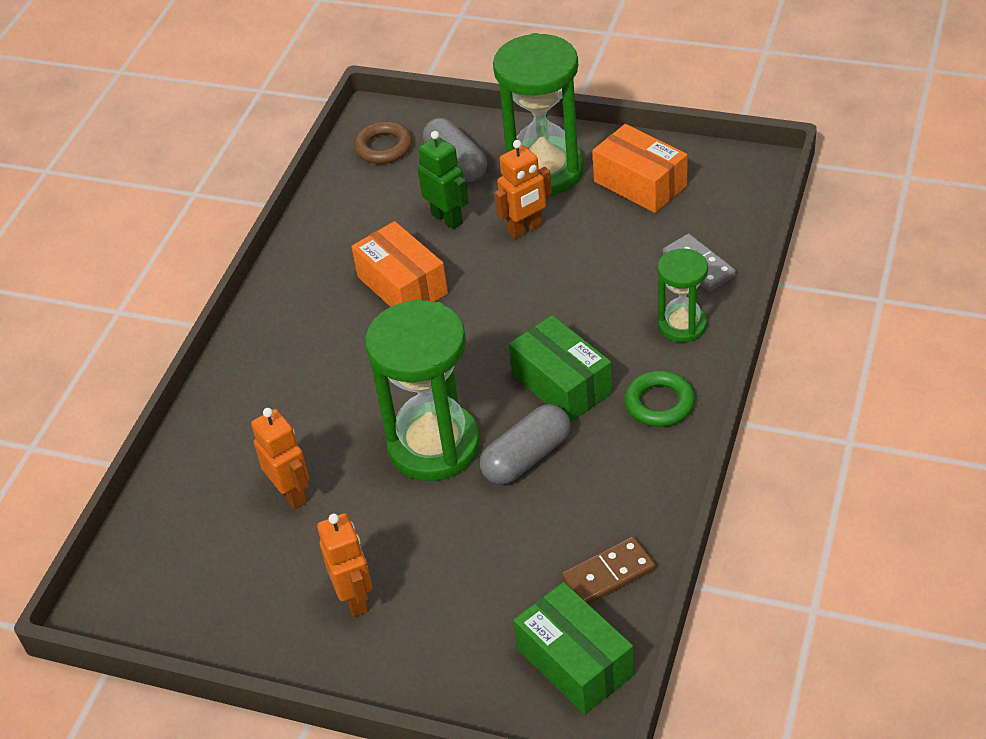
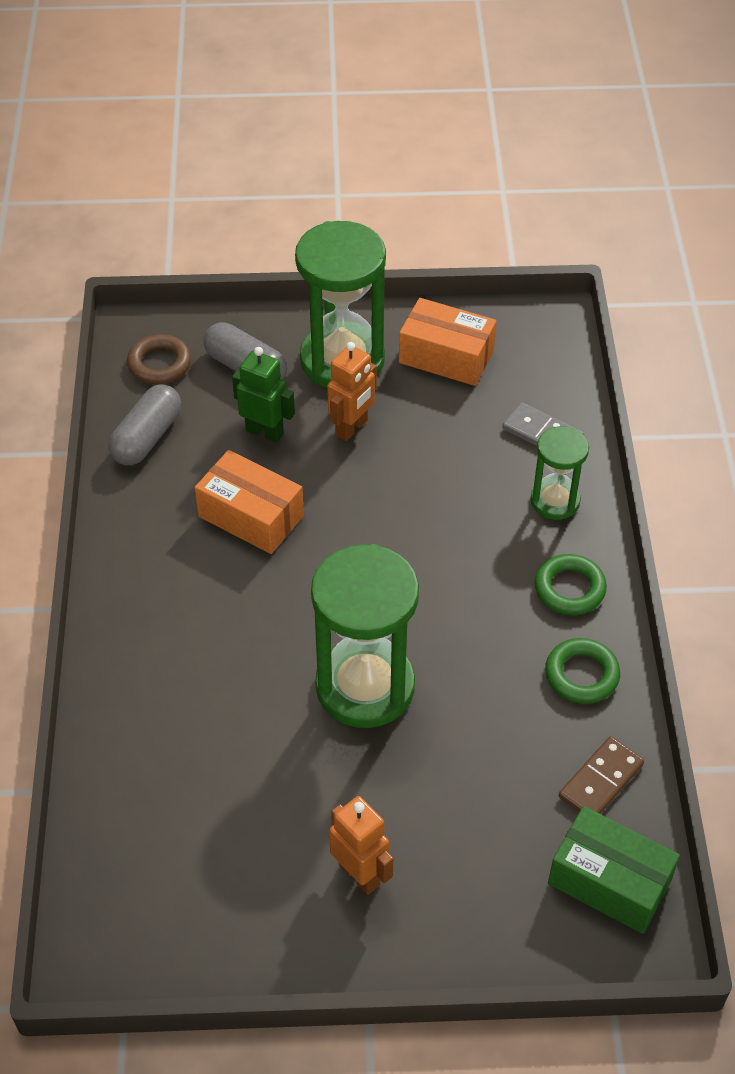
camera: 25 degrees left, 5 degrees up
orange robot [251,408,309,509] -> none
grey capsule [480,404,570,485] -> grey capsule moved to [108,385,181,465]
green box [509,315,613,422] -> none
none -> green ring [545,638,620,704]

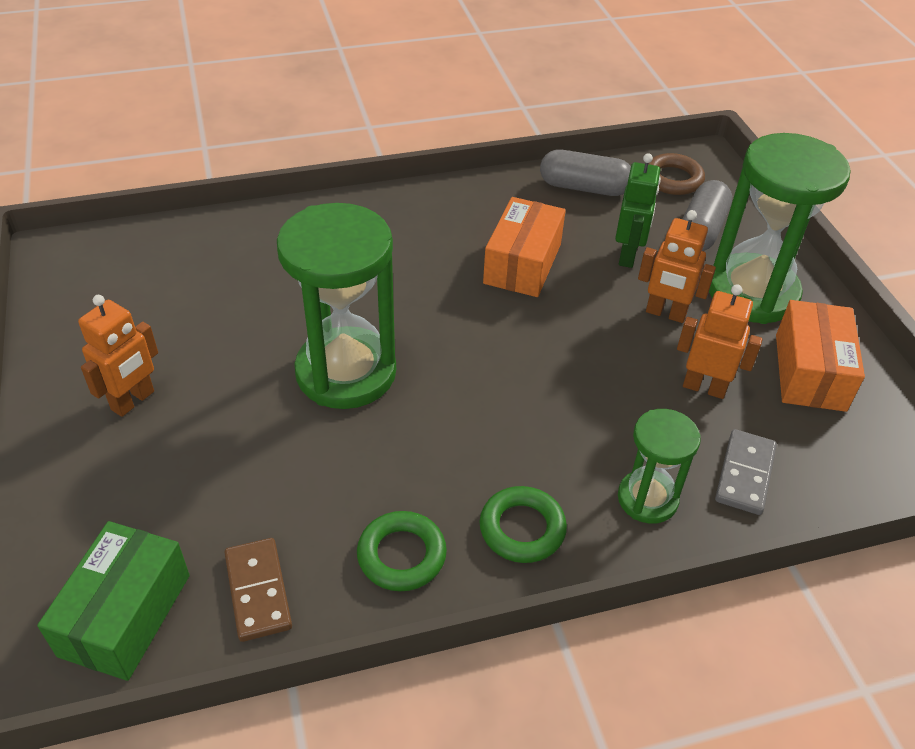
camera: 75 degrees right, 5 degrees down
brown domino [559,736,644,814] -> brown domino turned 45 degrees clockwise [224,538,292,642]
none -> orange robot [677,284,763,399]

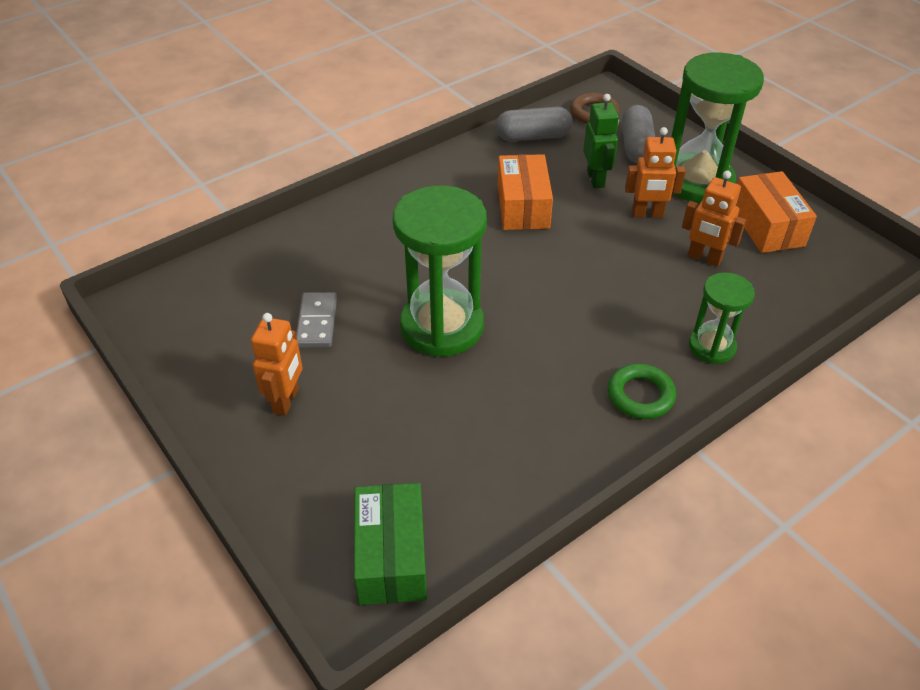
camera: 20 degrees left, 0 degrees up
brown domino [224,538,292,642] -> none
green ring [357,511,447,591] -> none
orange robot [677,284,763,399] -> orange robot turned 150 degrees counterclockwise [682,171,746,267]
grey domino [715,429,777,515] -> grey domino moved to [296,292,337,348]

